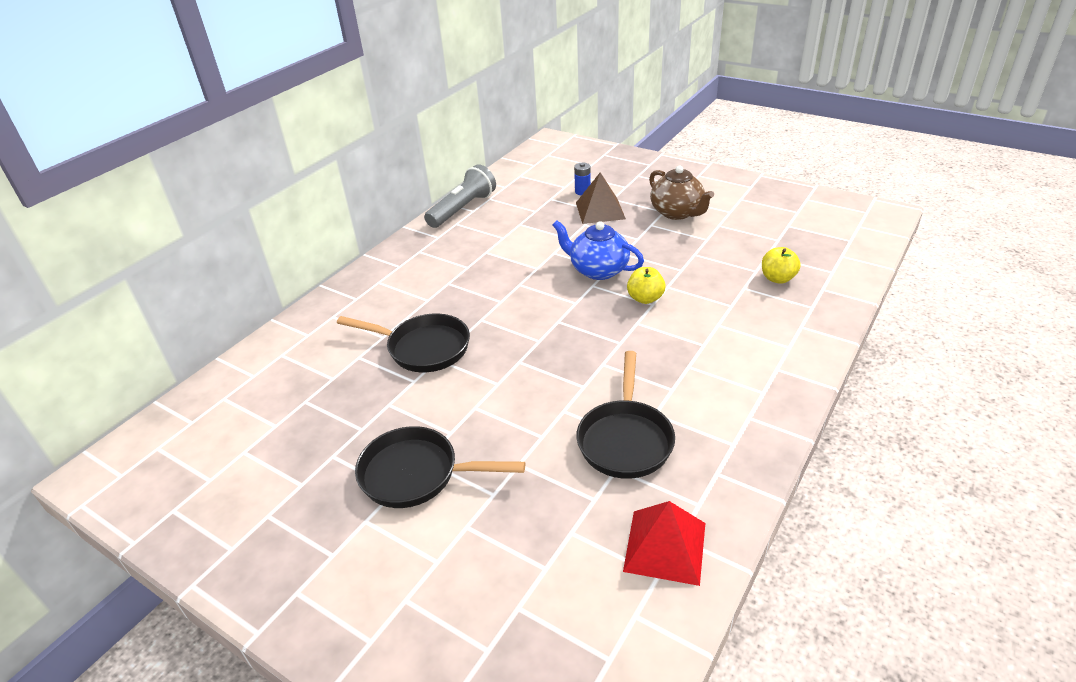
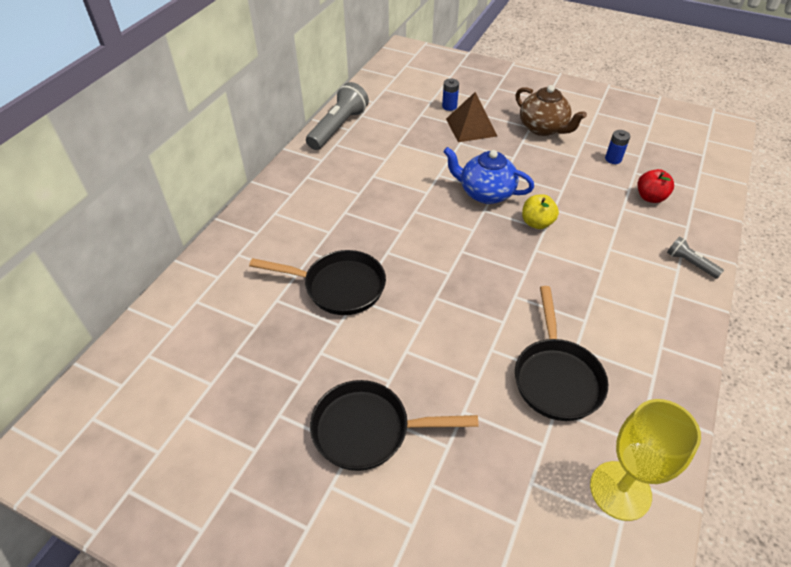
camera: 10 degrees left, 10 degrees up
red pyramid [623,501,705,586] -> yellow goblet [590,399,701,521]
yellow apple [762,247,801,284] -> red apple [637,169,674,203]
none -> blue battery [605,130,630,164]
none -> grey flashlight [667,236,724,279]

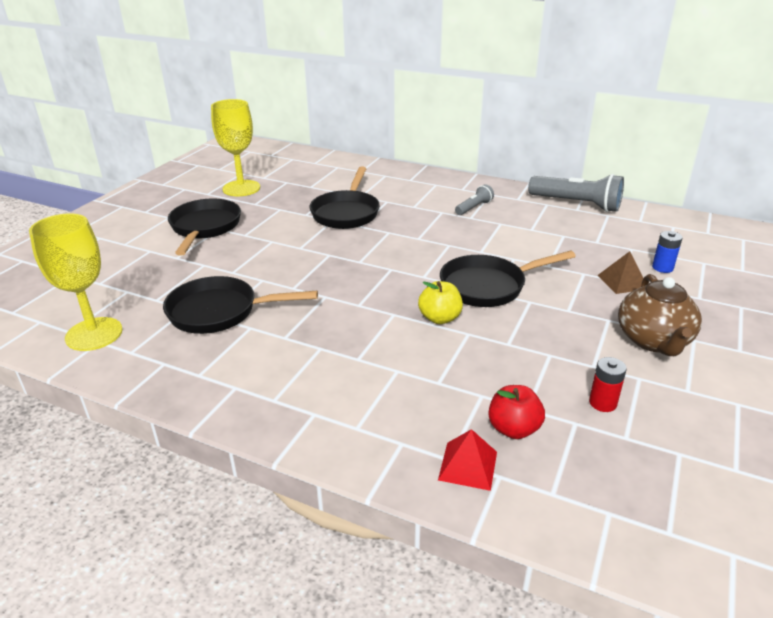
camera: 90 degrees right, 15 degrees down
blue teapot [443,147,534,204] -> black pan [440,250,576,307]
brown pyramid [446,92,497,142] -> brown pyramid [597,251,643,294], size x0.65
brown teapot [516,85,587,136] -> brown teapot turned 45 degrees counterclockwise [618,274,702,356]
blue battery [605,130,630,164] -> red battery [589,357,627,412]
grey flashlight [667,236,724,279] -> grey flashlight moved to [455,184,494,215]
none -> yellow goblet [211,99,260,196]
none -> red pyramid [438,429,497,491]

